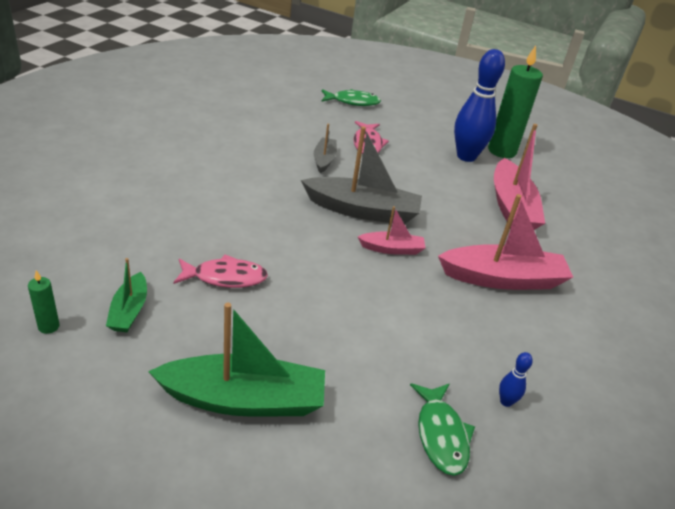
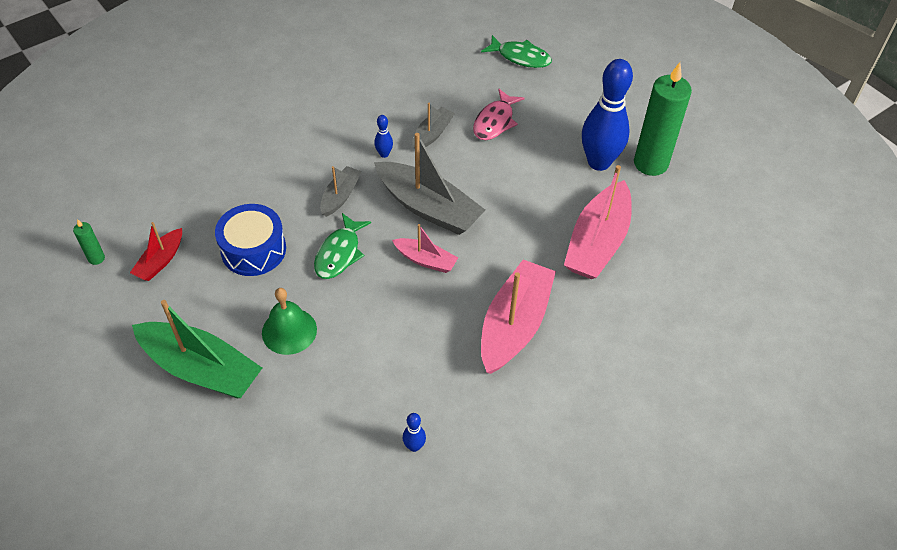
camera: 30 degrees right, 15 degrees up
green boat [106,258,147,332] -> red boat [130,222,182,281]
pink fish [174,254,268,288] -> blue drum [215,204,286,276]
green fish [410,383,475,476] -> green fish moved to [314,213,371,279]
pink boat [438,194,573,290] -> pink boat turned 90 degrees counterclockwise [481,260,556,374]
none -> green bell [262,288,317,355]
none -> grey boat [320,166,362,217]
none -> blue bowling pin [374,115,393,158]

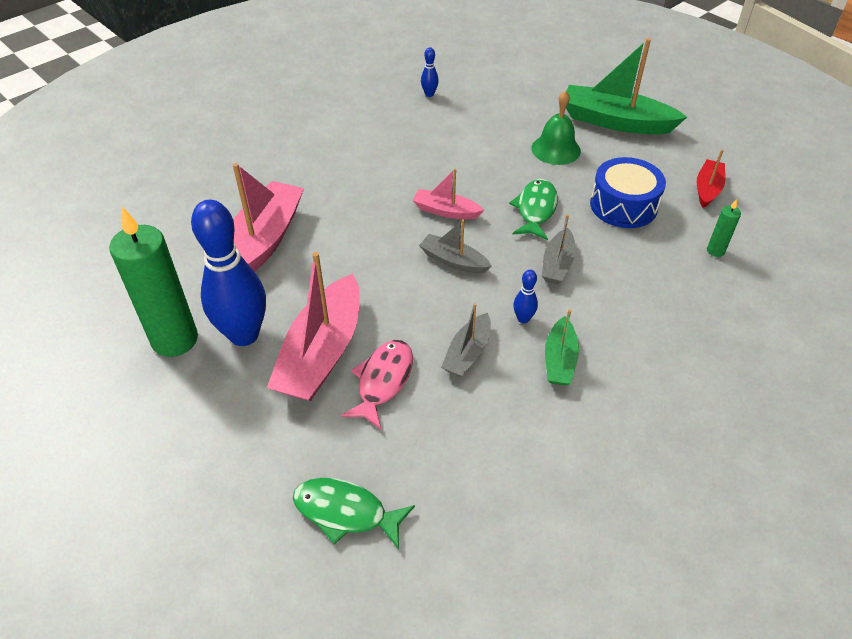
camera: 175 degrees right, 5 degrees down
green candle [73,219,105,265] -> green candle moved to [707,199,741,257]
grey boat [374,133,485,235] -> grey boat [419,219,492,274], size x0.53
pink boat [481,260,556,374] -> pink boat moved to [267,252,360,401]
none -> green boat [545,309,579,385]

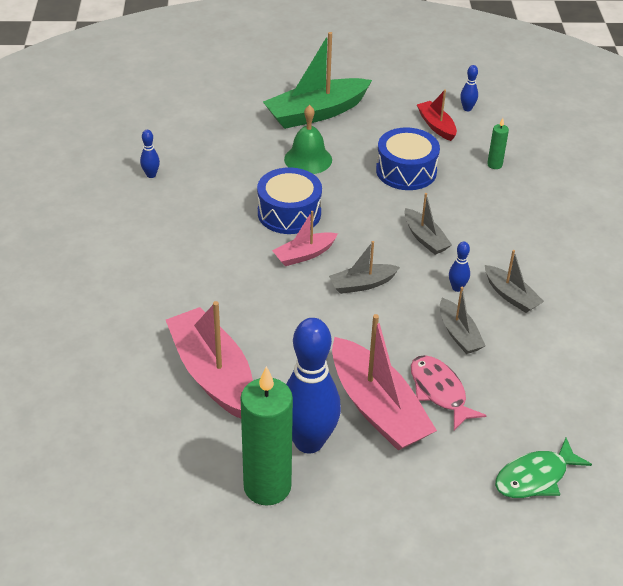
camera: 50 degrees left, 5 degrees down
green fish [509,179,558,240] -> none
green boat [545,309,579,385] -> grey boat [485,250,544,313]
none -> blue drum [257,167,322,234]
none -> blue bowling pin [460,65,478,111]

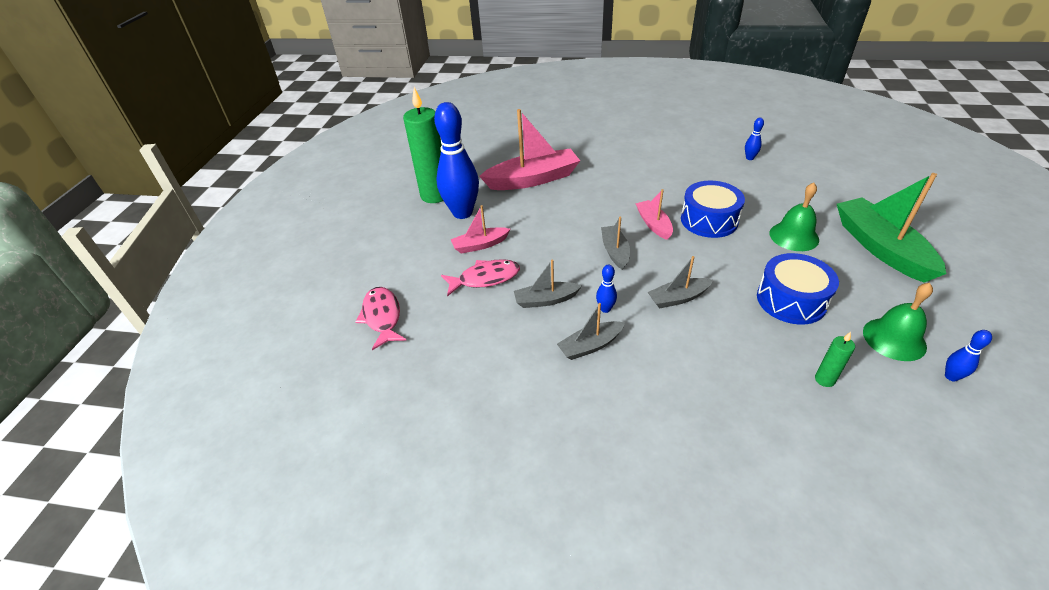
camera: 105 degrees right, 0 degrees up
pink boat [332,314,437,450] -> pink boat [451,205,510,254], size x0.53
red boat [416,89,457,141] -> green bell [863,283,933,361]
green fish [495,438,592,498] -> pink fish [356,287,407,350]

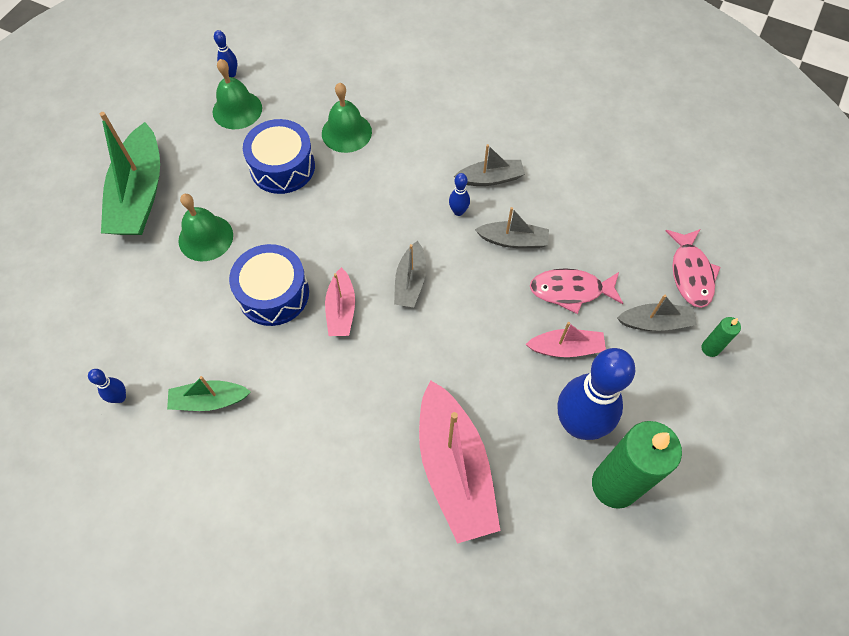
camera: 165 degrees left, 20 degrees up
pink boat [479,109,580,190] -> pink boat turned 105 degrees counterclockwise [419,380,500,544]
grey boat [648,256,713,309] -> grey boat moved to [617,295,697,331]
green candle [815,332,855,387] -> green candle moved to [701,317,741,357]
none -> green boat [167,376,251,411]
none -> green bell [322,83,372,153]

